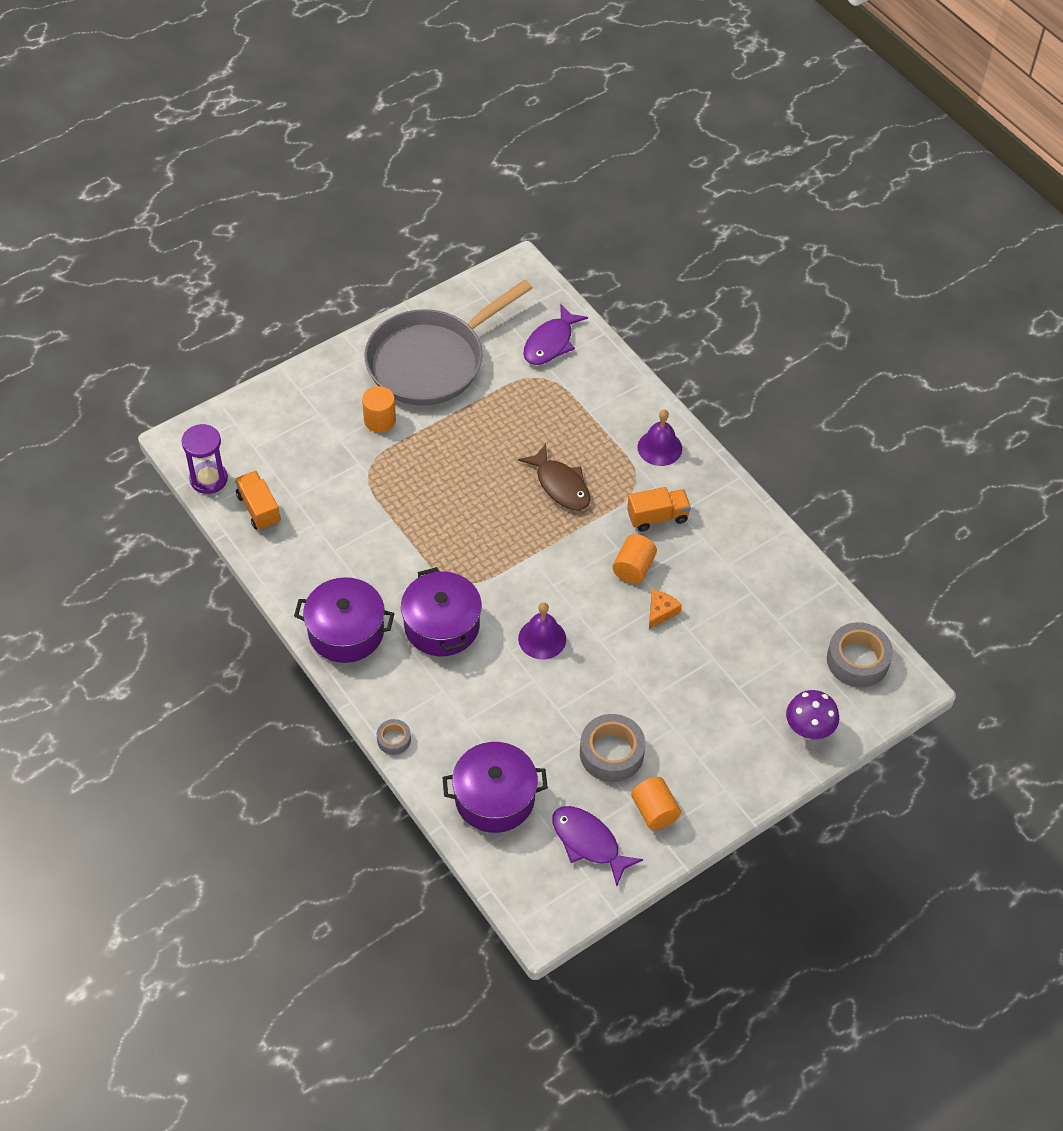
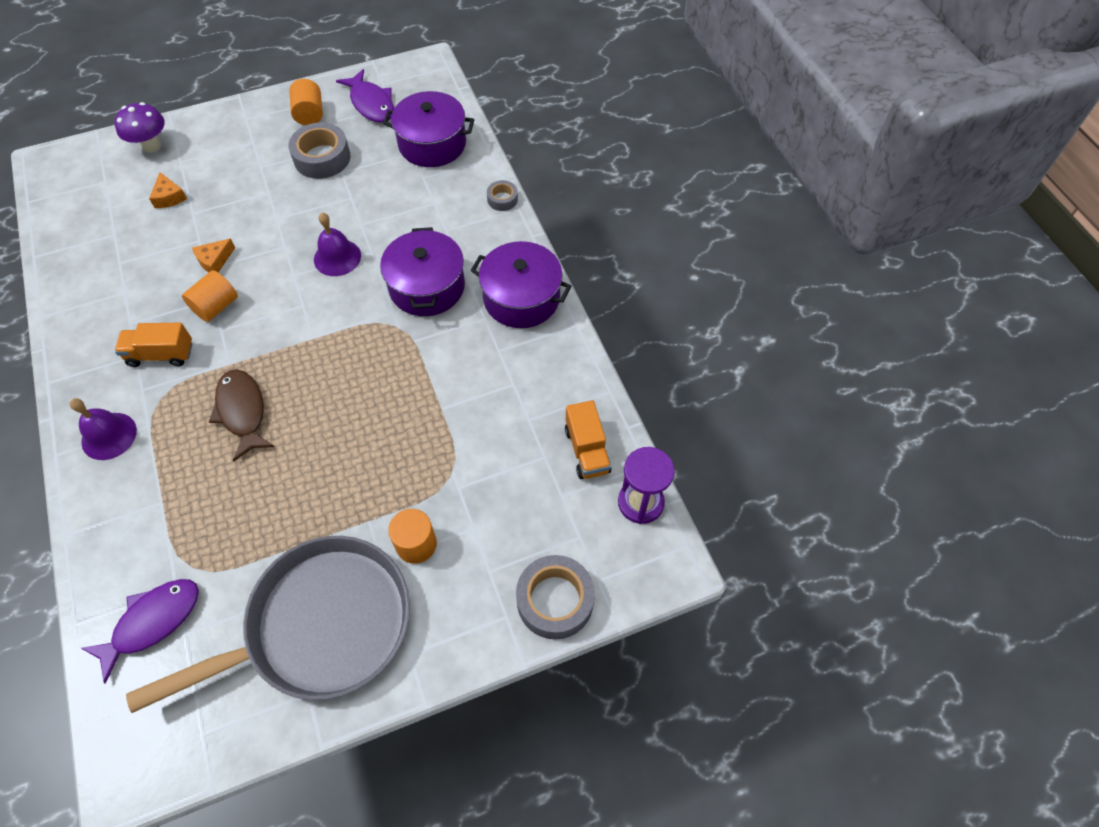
camera: 165 degrees left, 5 degrees up
grey tape [827,622,893,687] -> grey tape moved to [516,555,595,639]
none -> orange cheese [149,172,187,208]

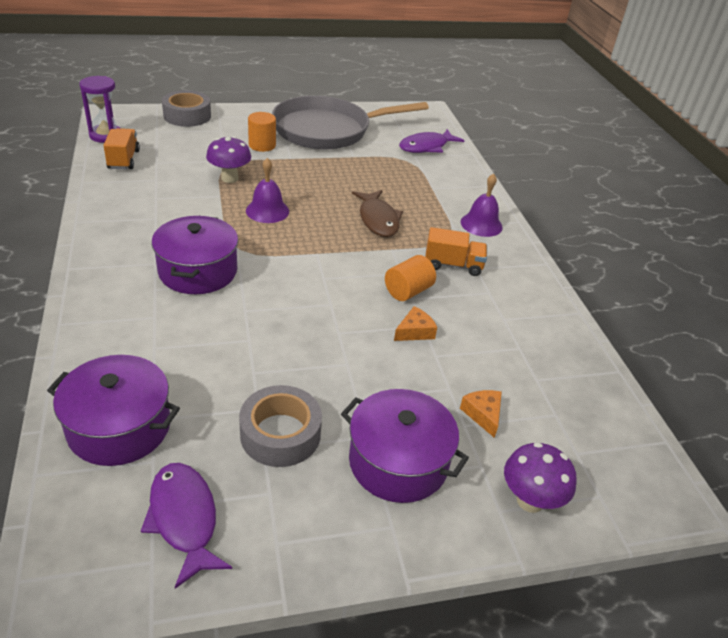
camera: 175 degrees left, 20 degrees down
orange cylinder [289,79,323,125] -> none
purple bell [314,213,361,276] -> purple bell moved to [246,158,289,223]
purple pot [471,241,571,328] -> purple pot moved to [341,389,469,503]
grey tape [487,180,518,211] -> none
none -> purple mushroom [206,136,251,183]

